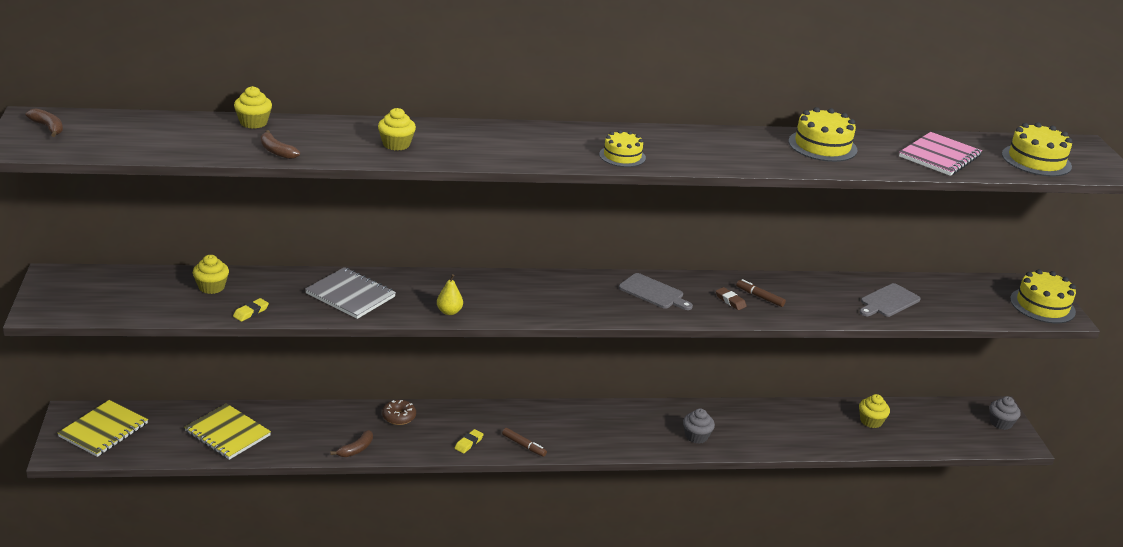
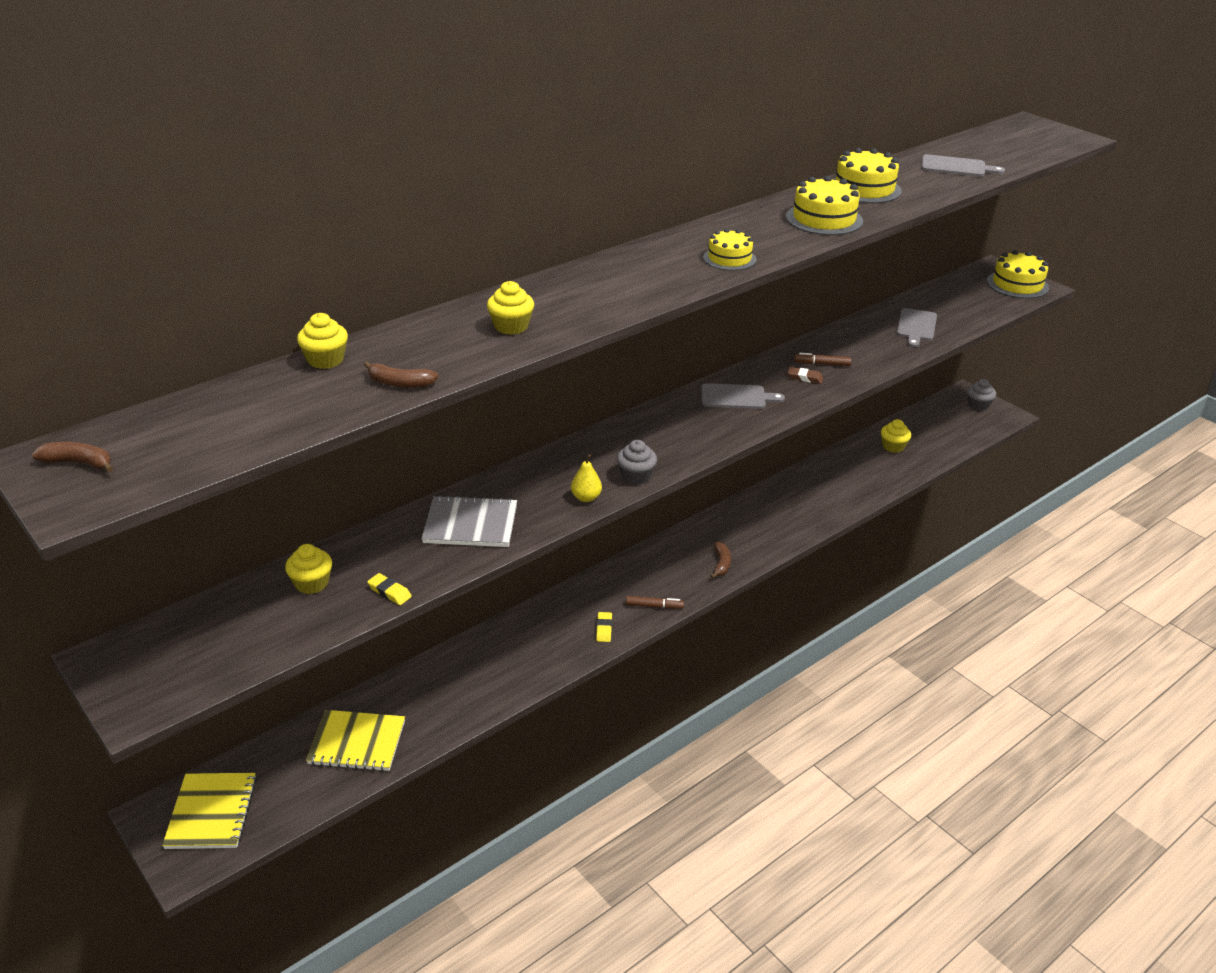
camera: 30 degrees left, 5 degrees up
yellow eraser [233,298,269,322] -> yellow eraser turned 60 degrees counterclockwise [367,573,412,605]
brown banana [330,430,373,457] -> brown banana moved to [710,542,731,579]
brown donut [382,400,416,425] -> none
grey cupcake [683,409,715,444] -> grey cupcake moved to [617,440,657,485]
pink notebook [899,132,982,176] -> grey cutting board [921,154,1005,177]
yellow cake [1002,122,1072,176] -> yellow cake moved to [786,176,863,235]

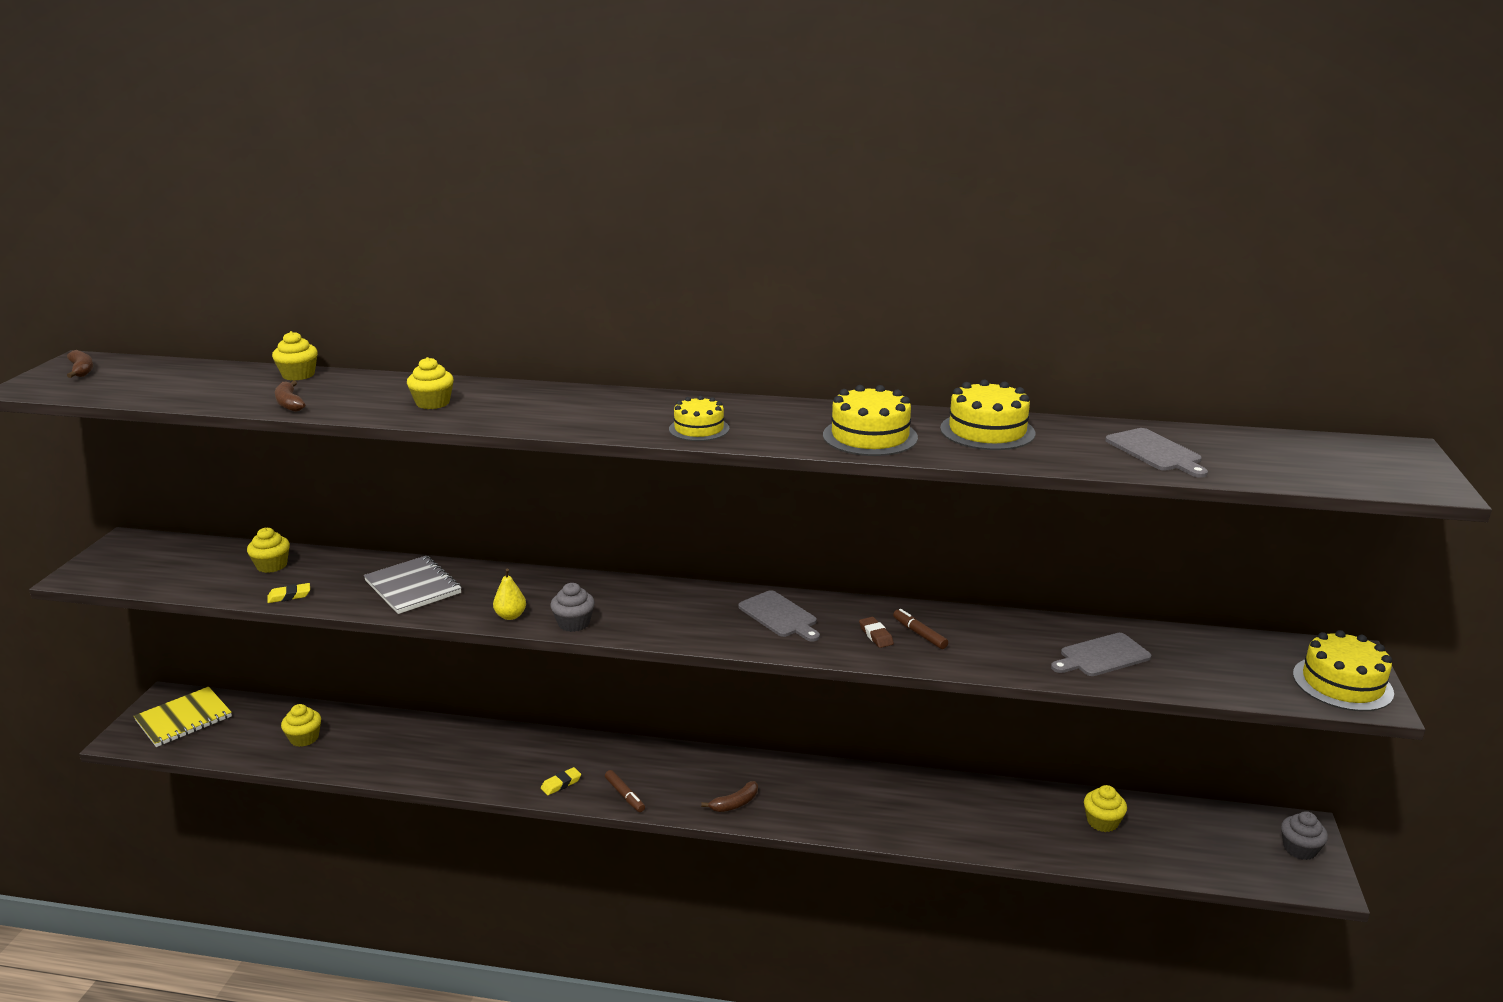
camera: 50 degrees right, 10 degrees down
yellow notebook [306,710,405,772] -> yellow cupcake [281,704,321,747]
yellow eraser [367,573,412,605] -> yellow eraser turned 75 degrees clockwise [267,583,310,603]

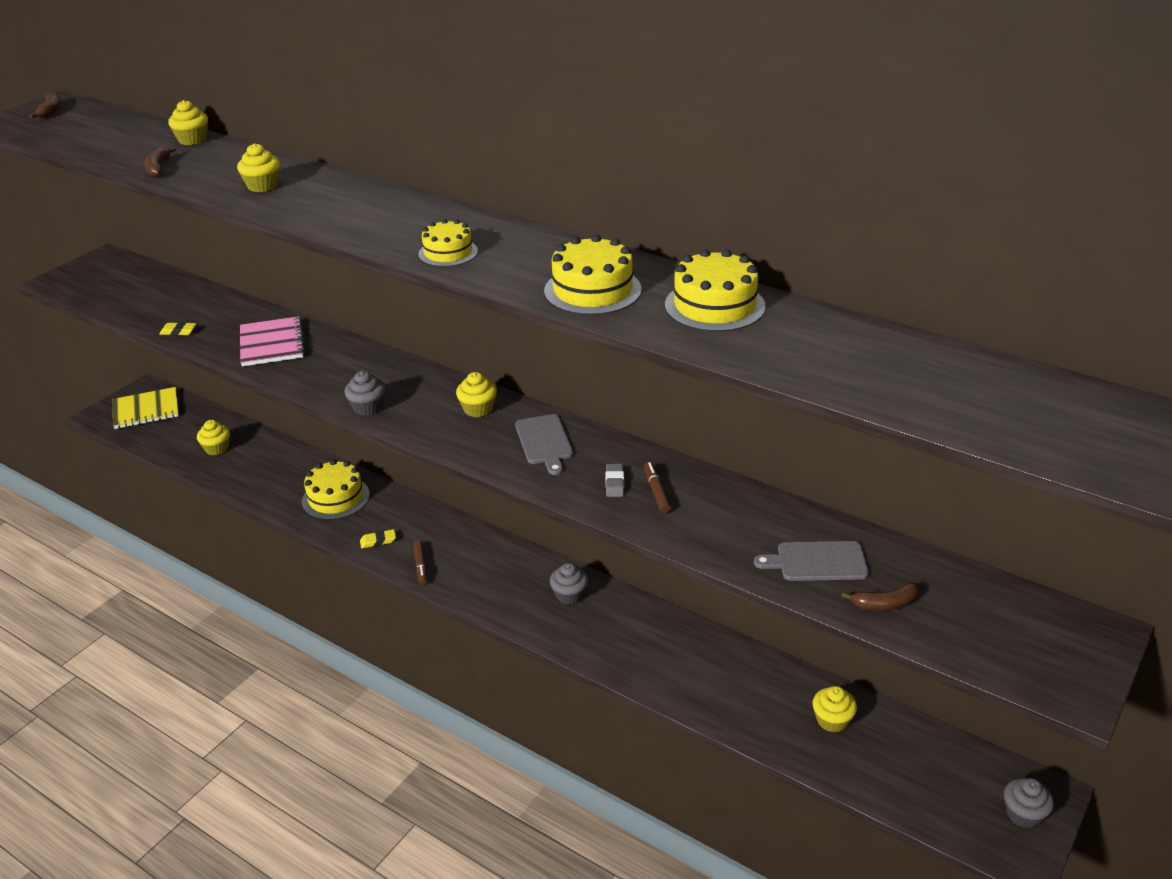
camera: 25 degrees right, 10 degrees up
yellow cupcake [247,528,290,573] -> yellow cupcake moved to [456,372,497,417]
grey notebook [364,556,461,614] -> pink notebook [240,316,305,366]
yellow pear [493,569,526,620] -> none
brown banana [701,781,758,812] -> brown banana moved to [841,582,920,611]
brown eraser [859,617,894,648] -> grey eraser [606,464,624,497]
grey cutting board [1105,428,1208,478] -> none
yellow cake [1293,630,1394,711] -> yellow cake moved to [302,459,370,520]
none -> grey cupcake [550,563,588,605]

